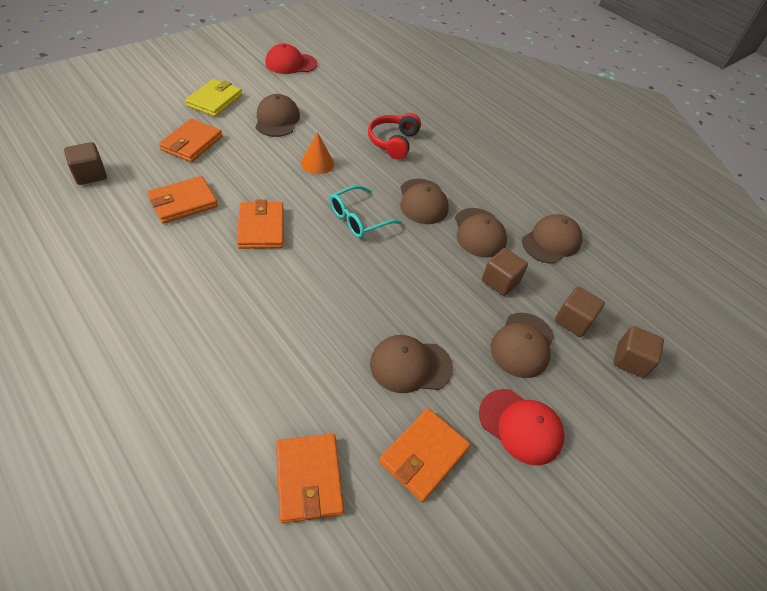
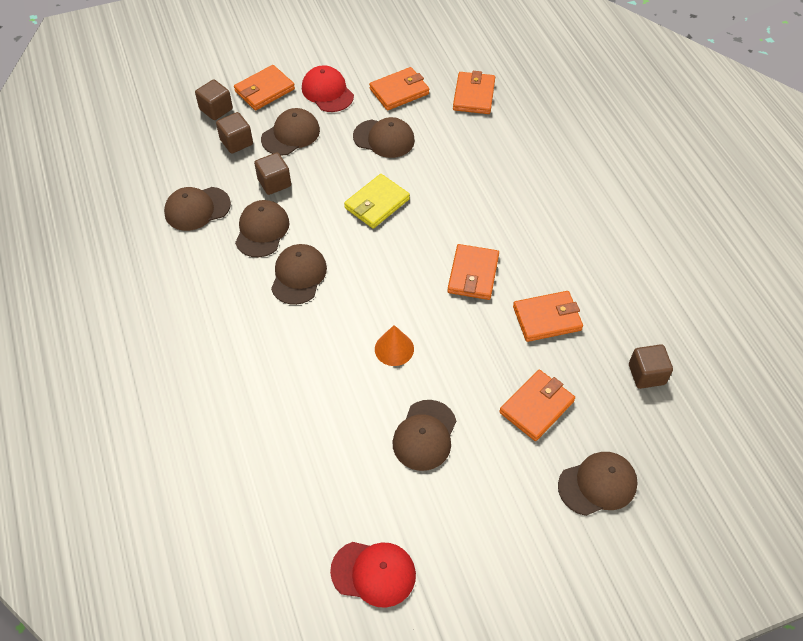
camera: 155 degrees left, 5 degrees up
yellow wallet [185,79,242,117] -> yellow wallet moved to [344,174,410,229]
turquoise glasses [330,185,402,238] -> none
red headphones [368,113,421,159] -> none
none -> orange wallet [234,65,295,110]
none -> brown cap [558,452,638,516]

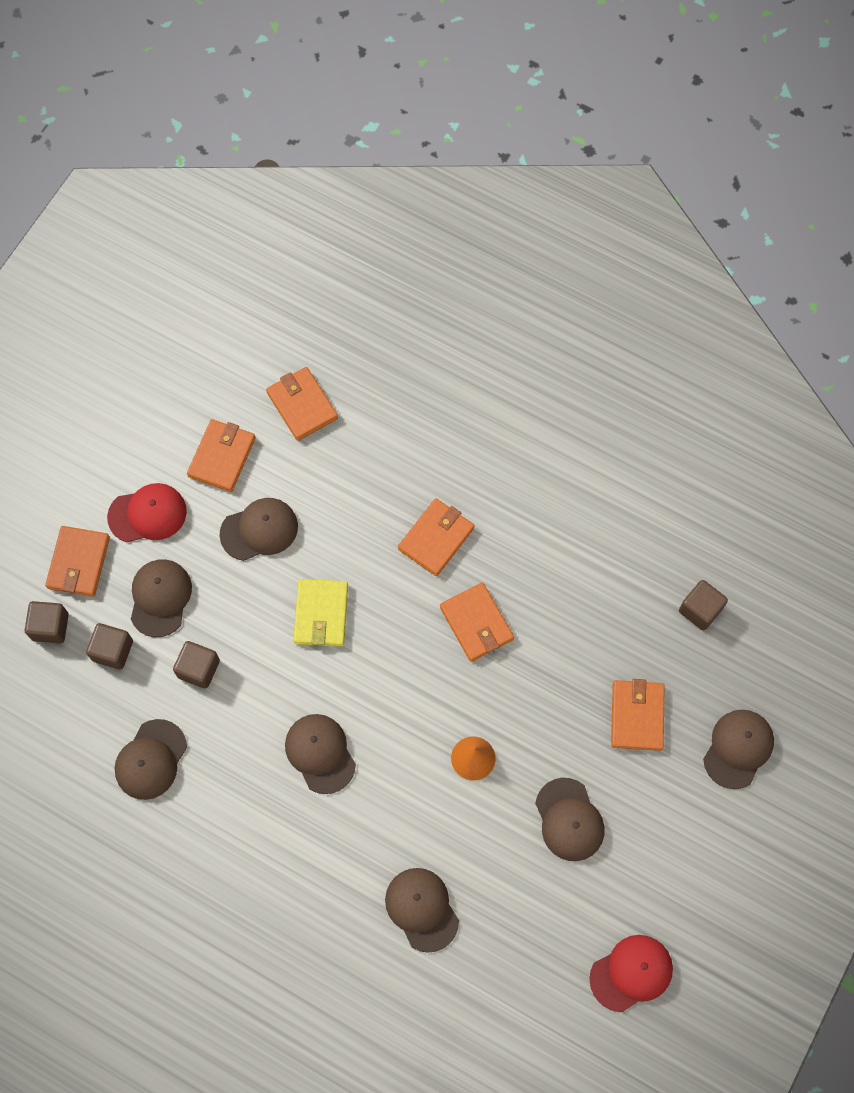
camera: 40 degrees left, 15 degrees up
brown cap [235,200,290,257] -> brown cap moved to [385,868,459,953]
red cap [302,65,354,112] -> red cap turned 150 degrees clockwise [107,483,187,542]
orange wallet [513,291,583,342] -> orange wallet moved to [398,498,474,576]

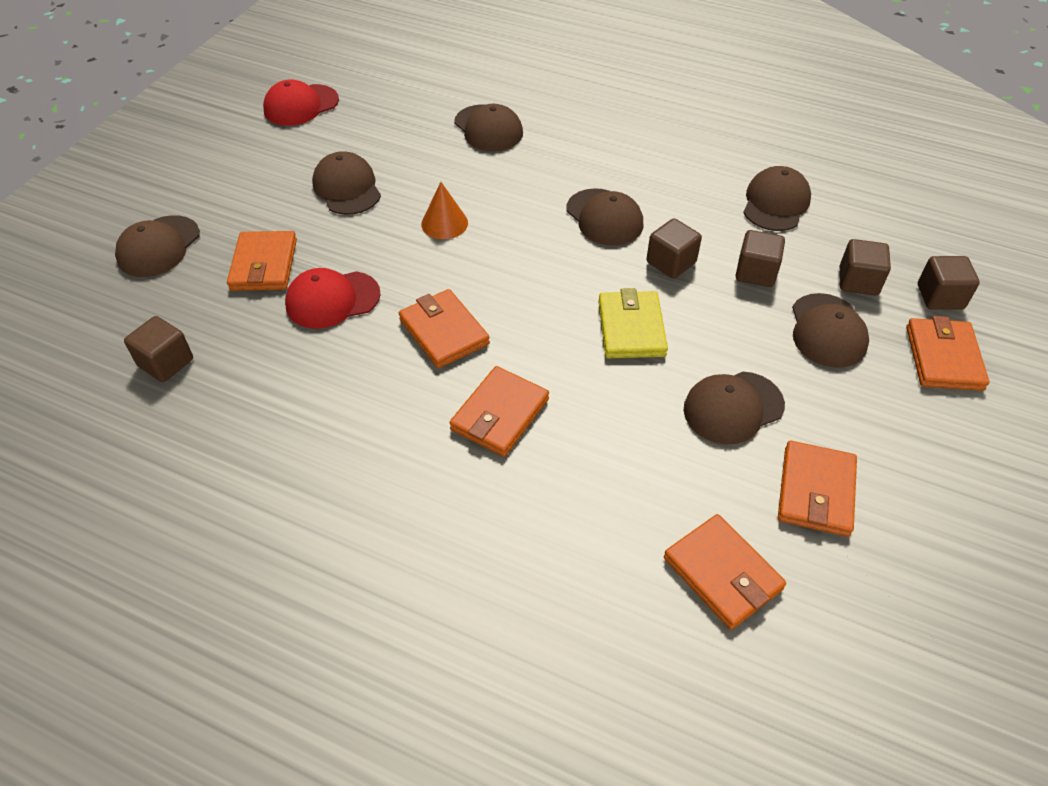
camera: 175 degrees right, 20 degrees down
red cap [107,483,187,542] -> red cap moved to [285,268,381,329]
none -> brown cube [647,218,702,279]

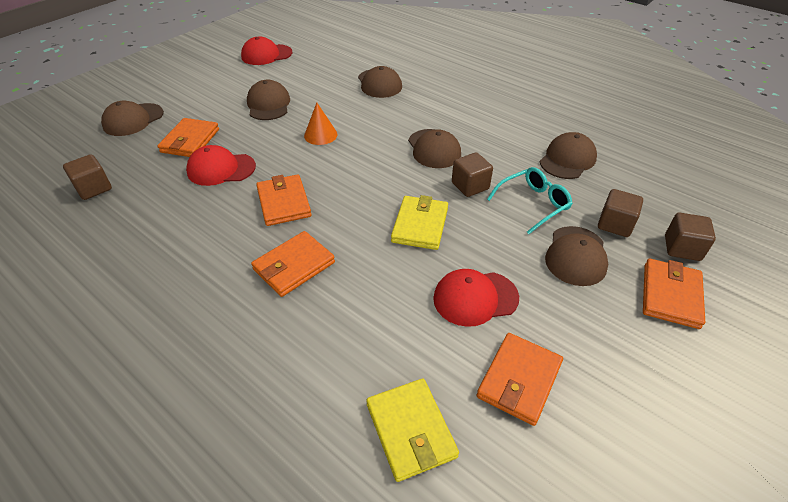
camera: 15 degrees right, 5 degrees down
orange wallet [664,514,786,630] -> yellow wallet [366,378,459,482]
brown cap [684,372,785,444] -> red cap [433,269,519,327]
brown cube [735,230,785,287] -> turquoise glasses [487,167,573,234]

